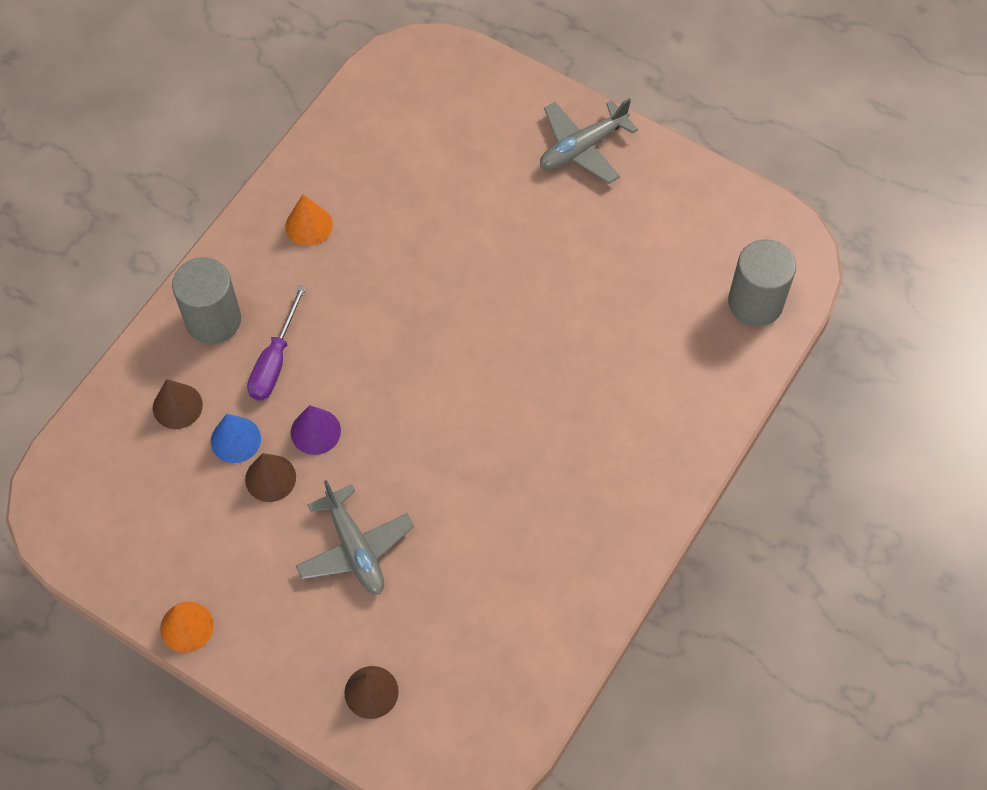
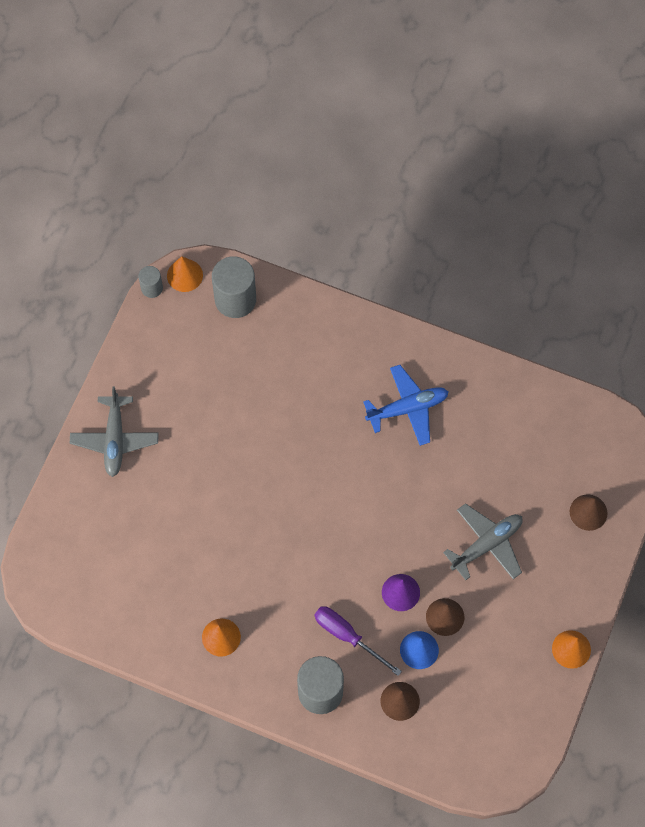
camera: 100 degrees left, 5 degrees up
purple screwdriver [247,285,307,401] -> purple screwdriver turned 150 degrees counterclockwise [315,606,402,676]
grey plane [540,98,638,184] -> grey plane turned 45 degrees clockwise [70,386,159,477]
none -> grey cylinder [138,266,163,298]
none -> orange cone [167,256,203,292]
none -> blue plane [363,365,448,446]

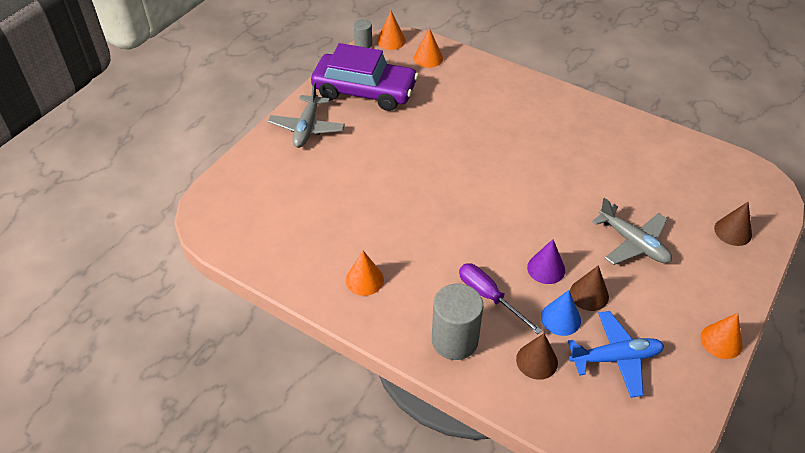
camera: 10 degrees right, 20 degrees down
grey cylinder [212,256,256,318] -> orange cone [414,28,443,68]
blue plane [363,365,448,446] -> blue plane moved to [568,311,664,398]
grey plane [443,503,523,580] -> grey plane turned 75 degrees clockwise [592,198,672,265]
none -> purple car [311,43,418,111]

